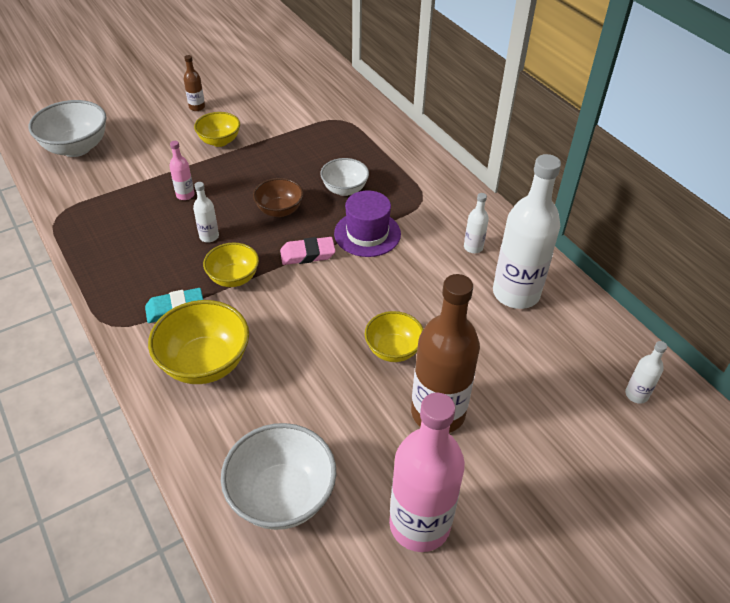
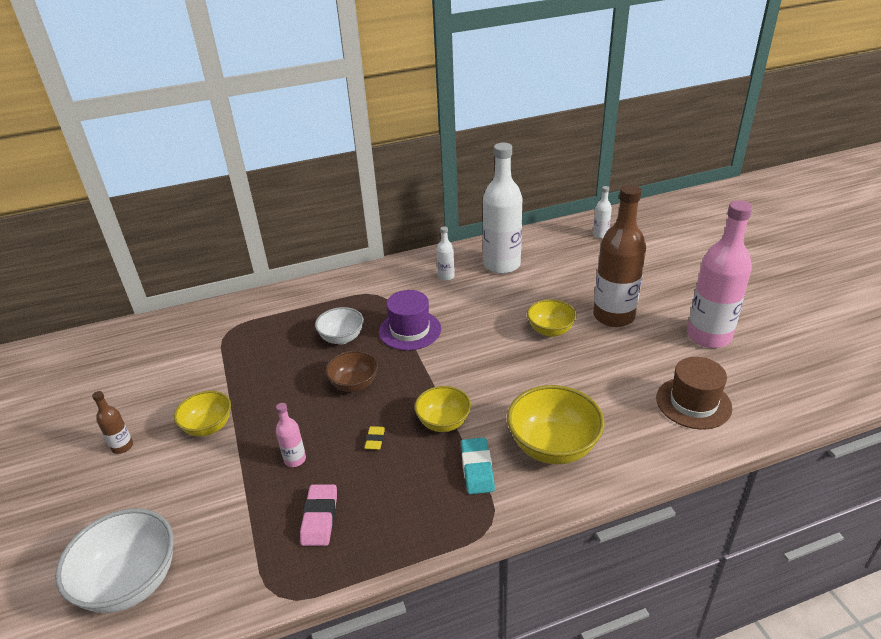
camera: 75 degrees left, 10 degrees down
white bottle [193,182,219,243] -> yellow eraser [364,426,385,450]
white bowl [221,423,336,530] -> brown hat [656,357,732,430]
pink eraser [280,237,336,265] -> pink eraser moved to [300,484,337,546]

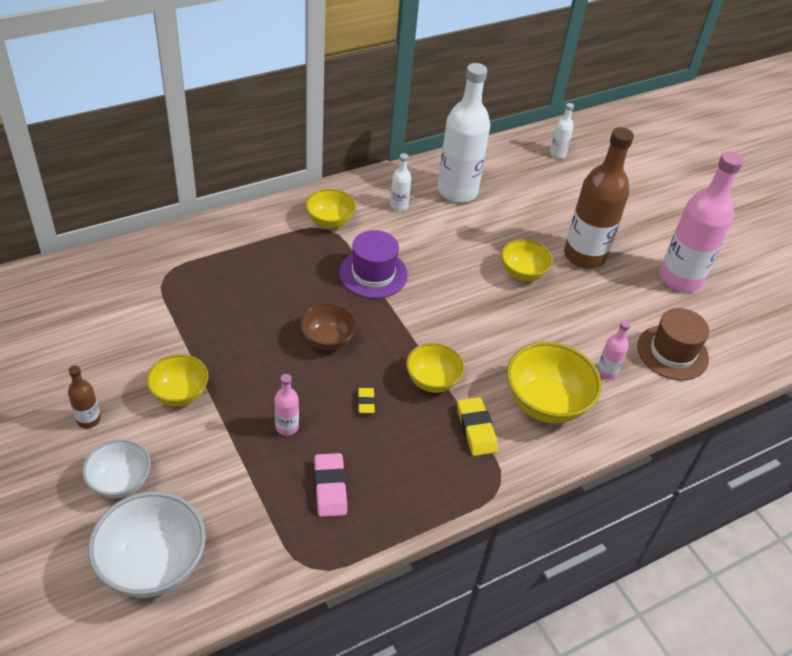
camera: 15 degrees left, 10 degrees up
white bowl [315,307,364,344] -> white bowl moved to [82,439,151,498]
turquoise eraser [461,437,495,494] -> yellow eraser [457,397,498,456]
none -> yellow bowl [305,189,356,228]
none -> pink bottle [597,320,631,380]

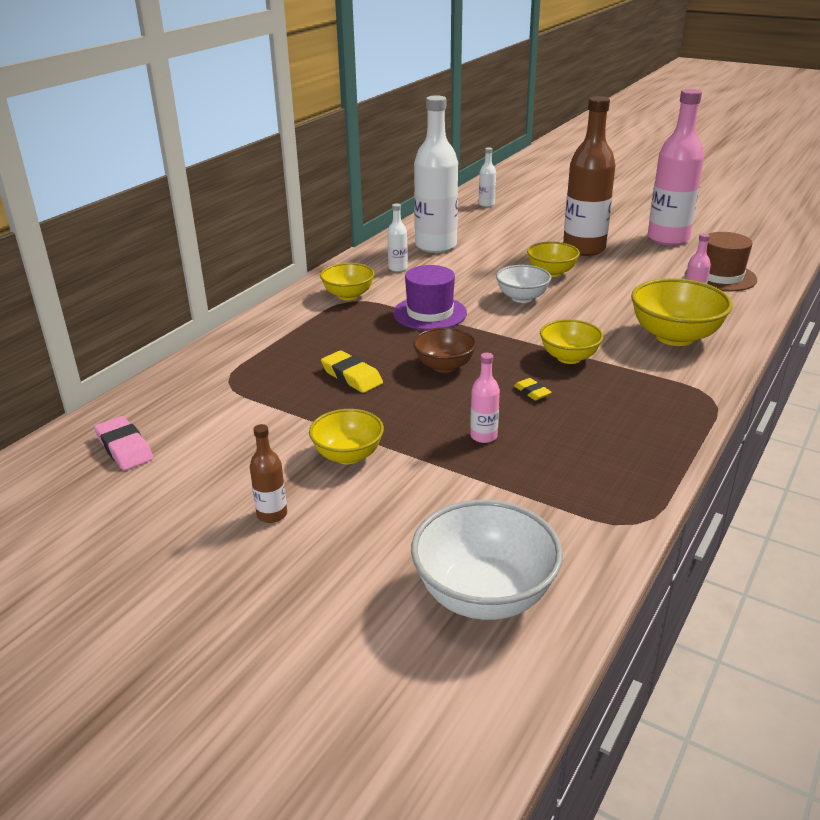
camera: 25 degrees left, 15 degrees down
white bowl [82,439,151,498] -> white bowl moved to [496,265,551,303]
pink eraser [314,453,347,517] -> pink eraser moved to [94,416,153,470]
yellow eraser [457,397,498,456] -> yellow eraser moved to [321,350,383,393]

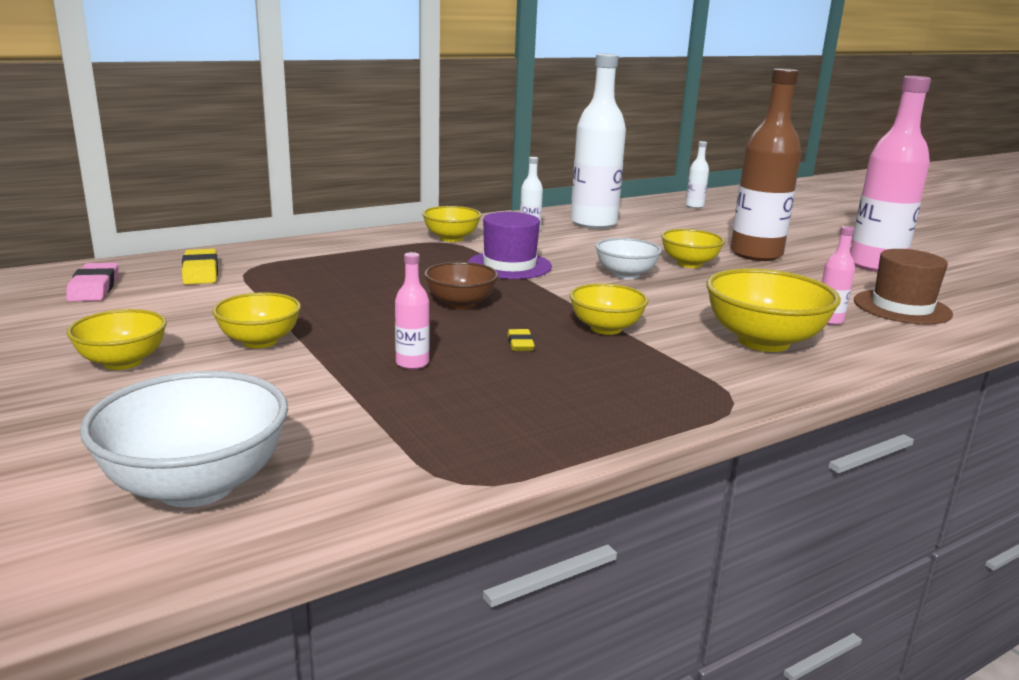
camera: 25 degrees right, 10 degrees down
brown bottle [250,424,287,523] -> yellow bowl [66,309,166,370]
yellow eraser [321,350,383,393] -> yellow eraser moved to [182,249,218,284]

